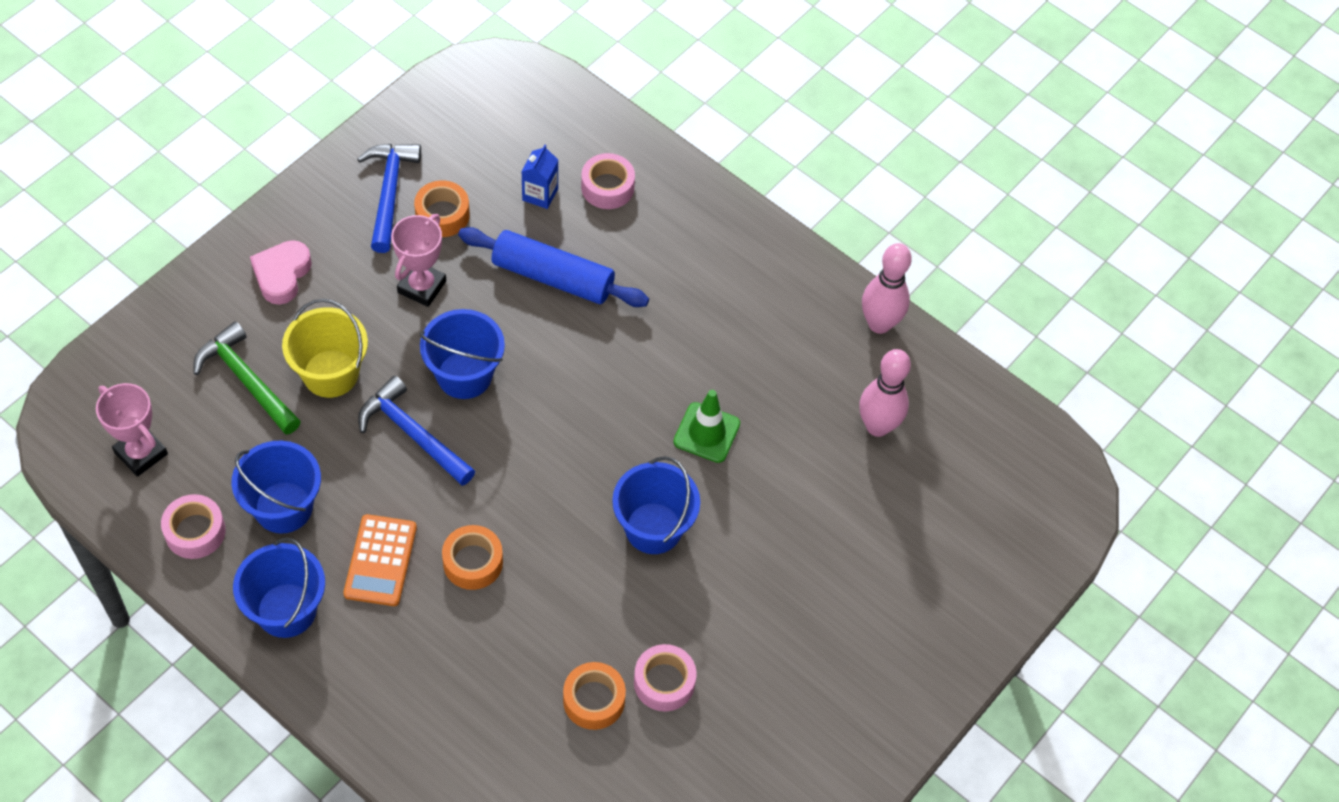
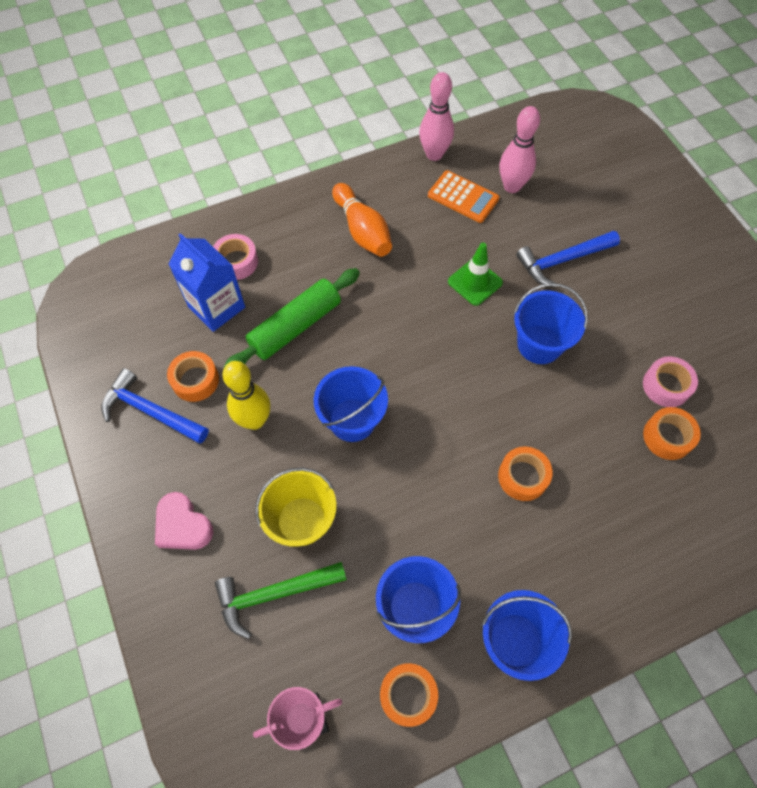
camera: 60 degrees left, 5 degrees up
pink tape [161,494,226,559] -> orange tape [380,663,438,727]
orange calculator [343,514,417,606] -> orange calculator moved to [428,170,500,223]
blue hammer [358,376,475,486] -> blue hammer moved to [516,231,620,287]
pink trophy [391,214,446,307] -> yellow bowling pin [222,361,270,430]
blue rolling pin [458,227,649,307] -> green rolling pin [224,268,360,367]
blue carton [521,145,558,209] -> blue carton [168,233,245,332], size x1.79
none -> orange bowling pin [332,183,392,257]

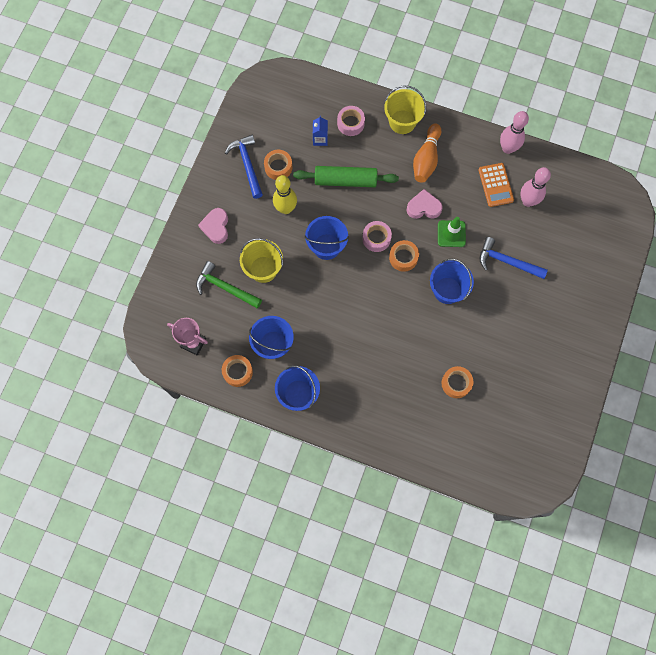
camera: 45 degrees right, 10 degrees up
blue carton [168,233,245,332] -> blue carton [313,116,328,146], size x0.56
orange tape [498,446,553,501] -> orange tape moved to [389,240,419,272]
pink tape [643,356,698,407] -> pink tape moved to [362,221,392,252]
none -> yellow bucket [384,85,426,134]
none -> pink heart [407,189,443,219]

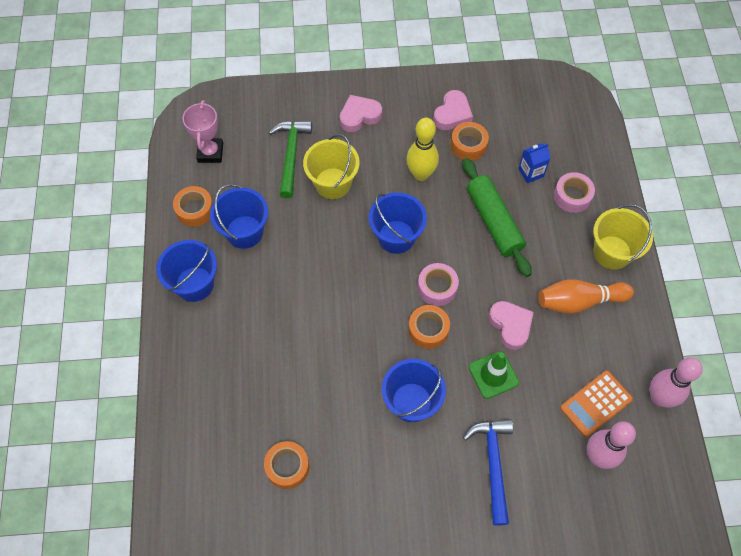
camera: 65 degrees right, 10 degrees down
blue hammer [225,135,263,199] -> pink heart [433,90,473,130]

